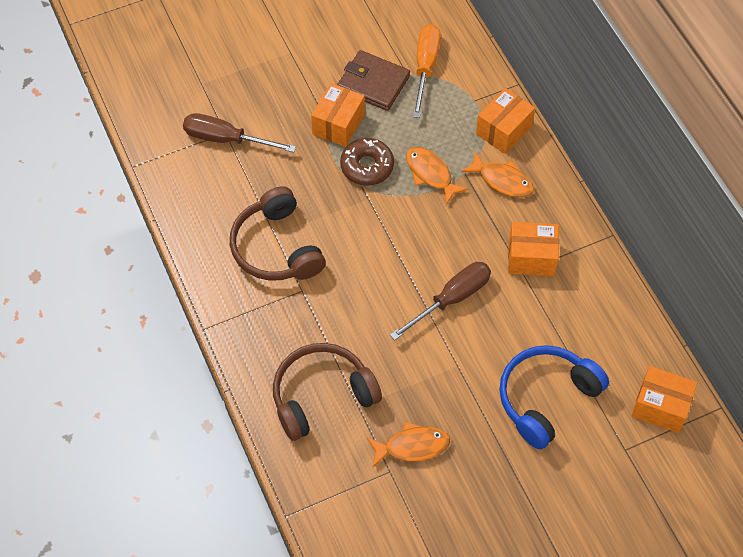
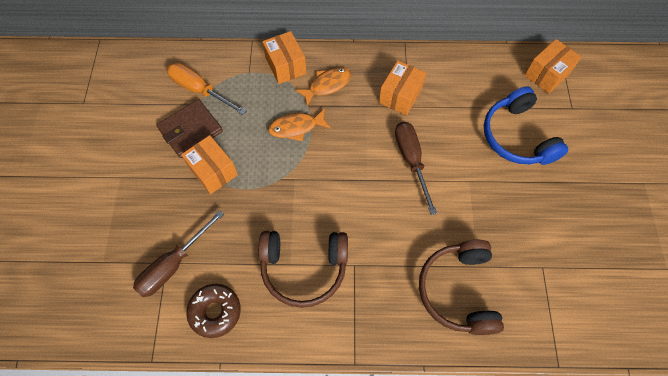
camera: 65 degrees left, 5 degrees up
brown donut [340,138,394,186] -> brown donut moved to [186,284,241,338]
orange fish [367,422,450,468] -> none

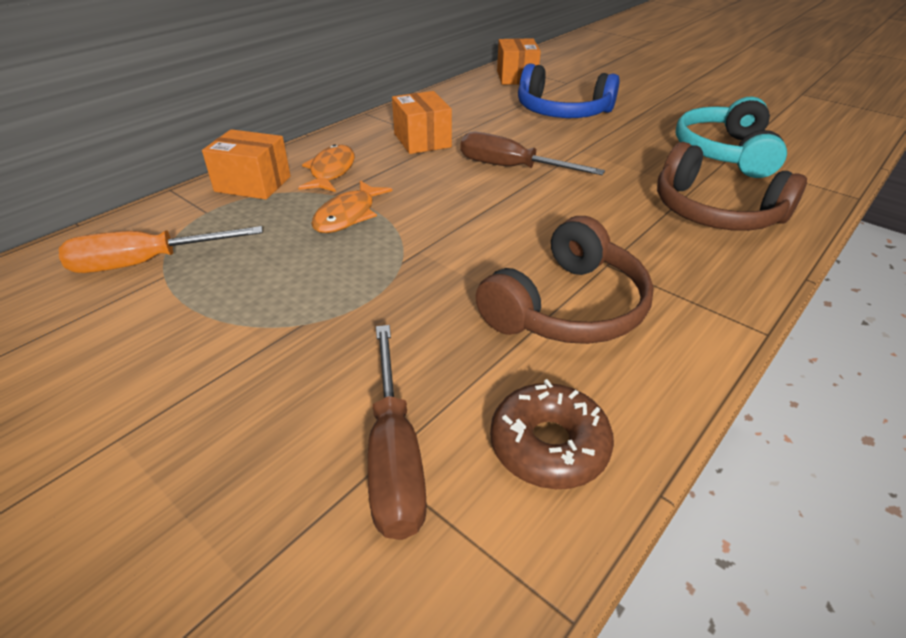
camera: 50 degrees left, 25 degrees down
brown wallet [156,99,223,158] -> none
orange box [181,135,238,194] -> none
none -> turquoise headphones [675,97,787,178]

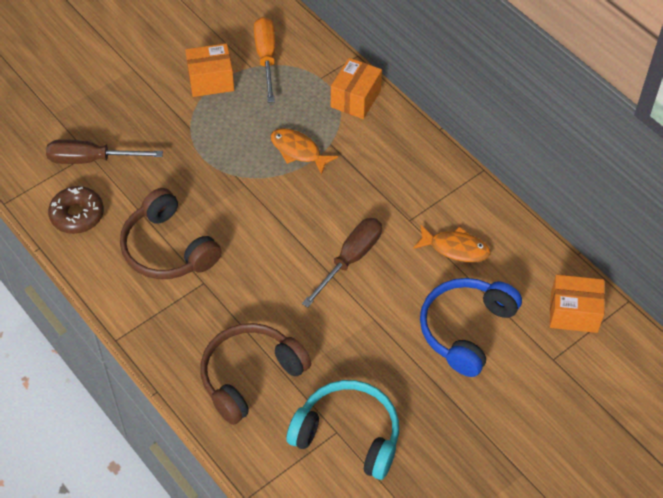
camera: 100 degrees right, 15 degrees up
orange fish [298,144,355,192] -> orange fish moved to [413,225,490,262]
orange box [392,91,452,154] -> orange box moved to [185,43,234,97]

